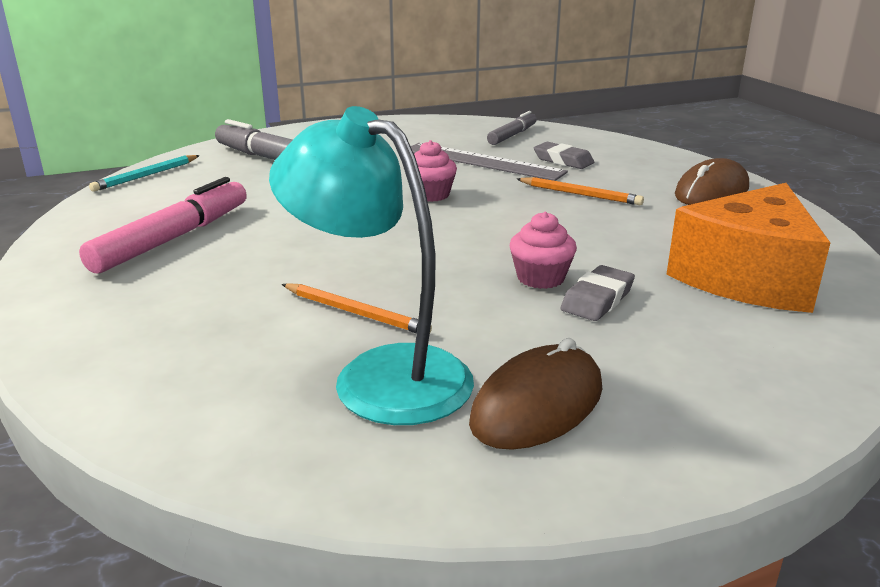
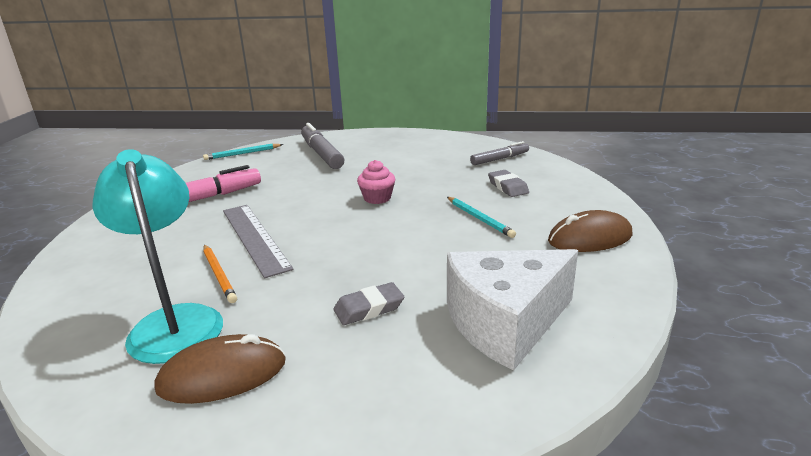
camera: 30 degrees right, 0 degrees up
grey ruler [411,143,568,181] -> grey ruler moved to [223,205,294,278]
pink cupcake [510,212,577,289] -> none
orange pencil [517,177,644,205] -> turquoise pencil [447,197,516,238]
orange cheese [666,183,830,313] -> white cheese [447,249,578,371]

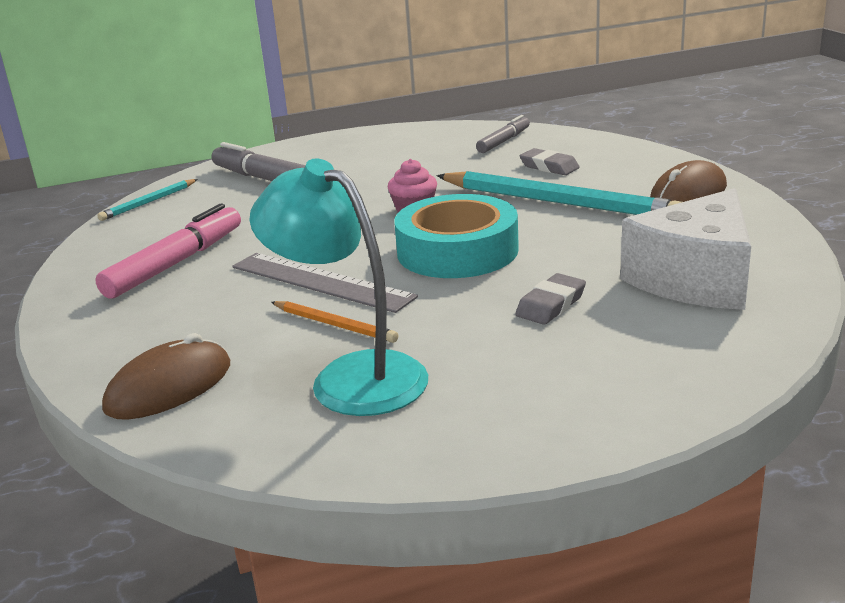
camera: 25 degrees left, 0 degrees up
brown mouse [155,334,286,404] -> brown mouse moved to [102,333,230,420]
turquoise pencil [447,197,516,238] -> turquoise pencil [437,171,682,215], size x2.10
none -> turquoise tape [394,194,519,278]

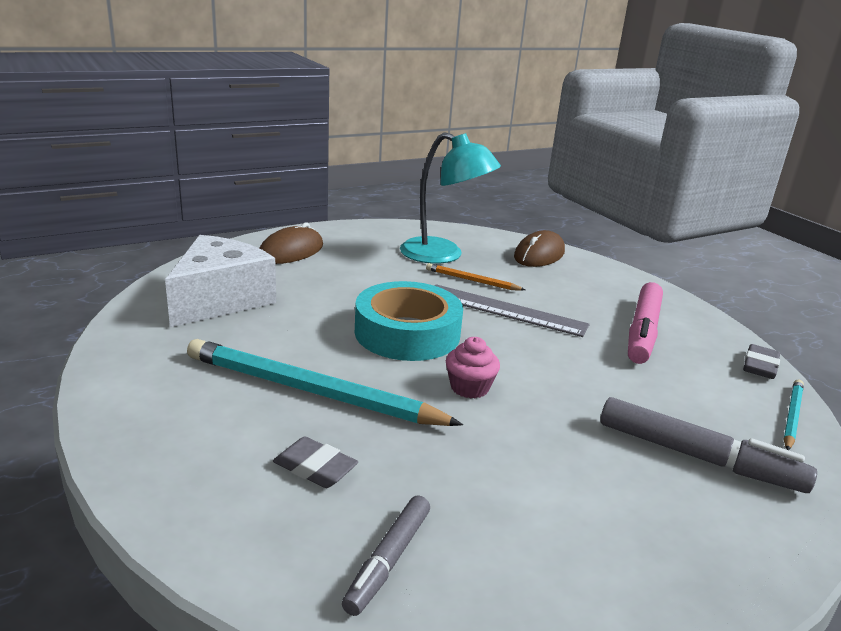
camera: 165 degrees right, 0 degrees up
grey eraser [516,273,586,325] -> grey eraser moved to [743,344,780,379]
brown mouse [650,160,727,202] -> brown mouse moved to [260,223,323,264]

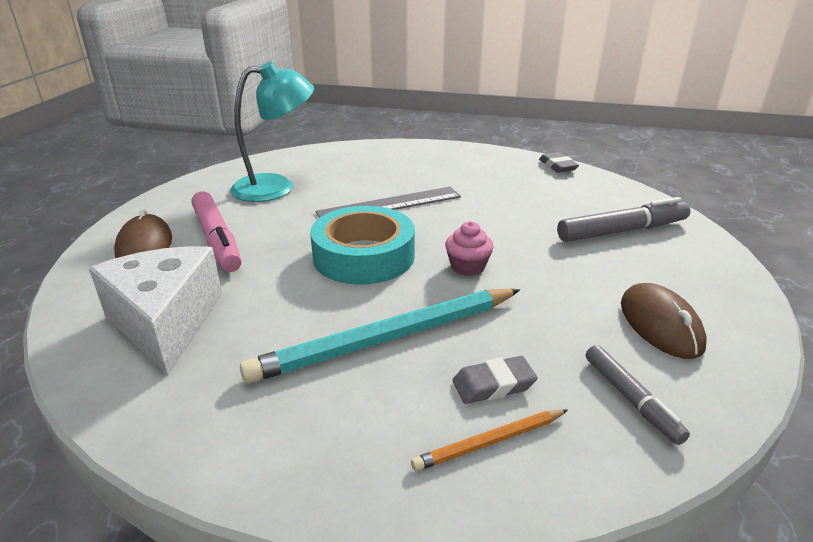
camera: 45 degrees left, 5 degrees up
orange pencil [426,263,525,291] -> orange pencil moved to [411,409,568,471]
brown mouse [514,230,565,267] -> brown mouse moved to [621,283,707,359]
pink marker [628,282,663,364] -> pink marker moved to [191,192,242,272]
turquoise pencil [783,380,804,450] -> none

